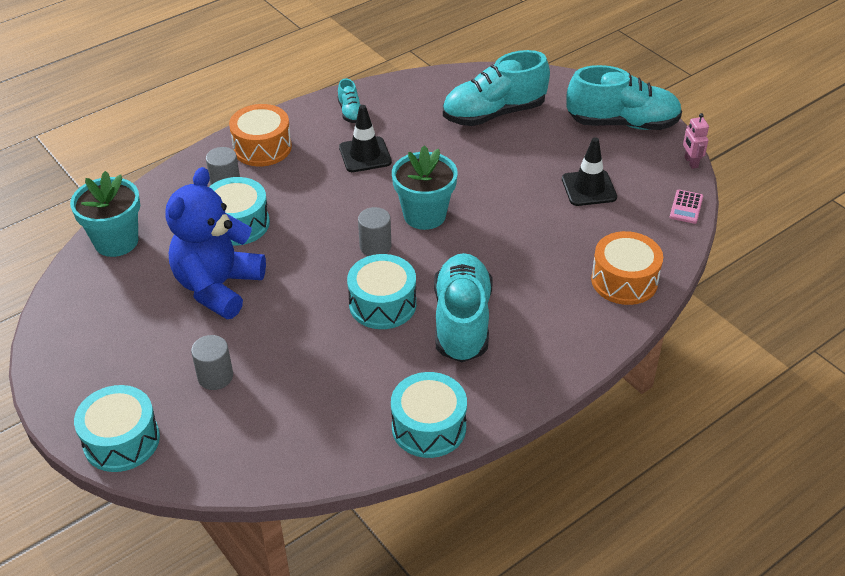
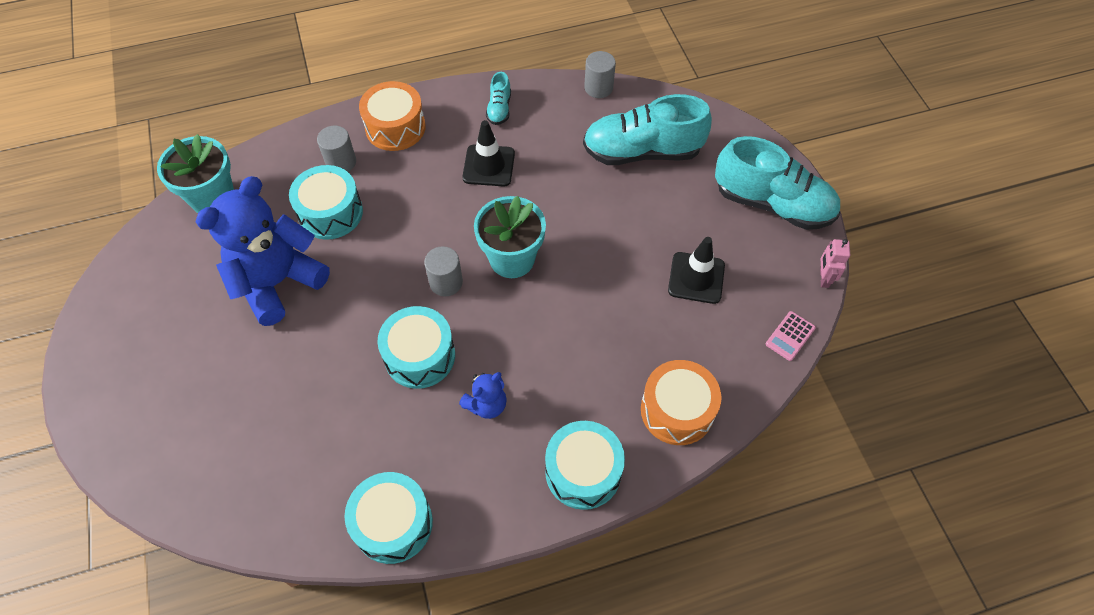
camera: 20 degrees right, 15 degrees up
turquoise drum [74,385,160,472] -> turquoise drum moved to [545,421,625,510]
grey cylinder [191,335,233,390] -> grey cylinder moved to [584,51,616,98]
turquoise shoe [434,253,492,362] -> blue teddy bear [459,372,507,419]

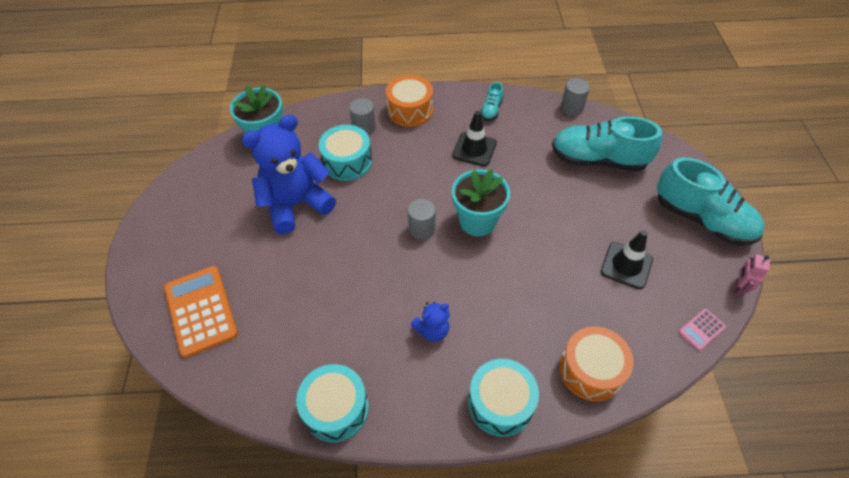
camera: 15 degrees right, 5 degrees down
turquoise drum [378,306,455,389] -> none
none -> orange calculator [164,266,238,358]

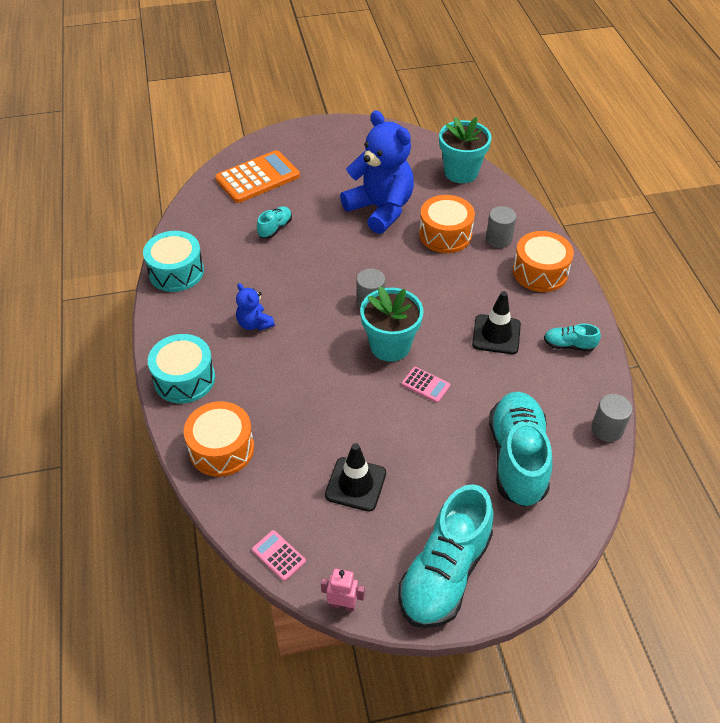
camera: 80 degrees right, 5 degrees down
turquoise drum [319,125,372,181] -> orange drum [419,195,475,253]
none -> turquoise shoe [257,206,292,239]
none -> pink calculator [402,367,450,403]

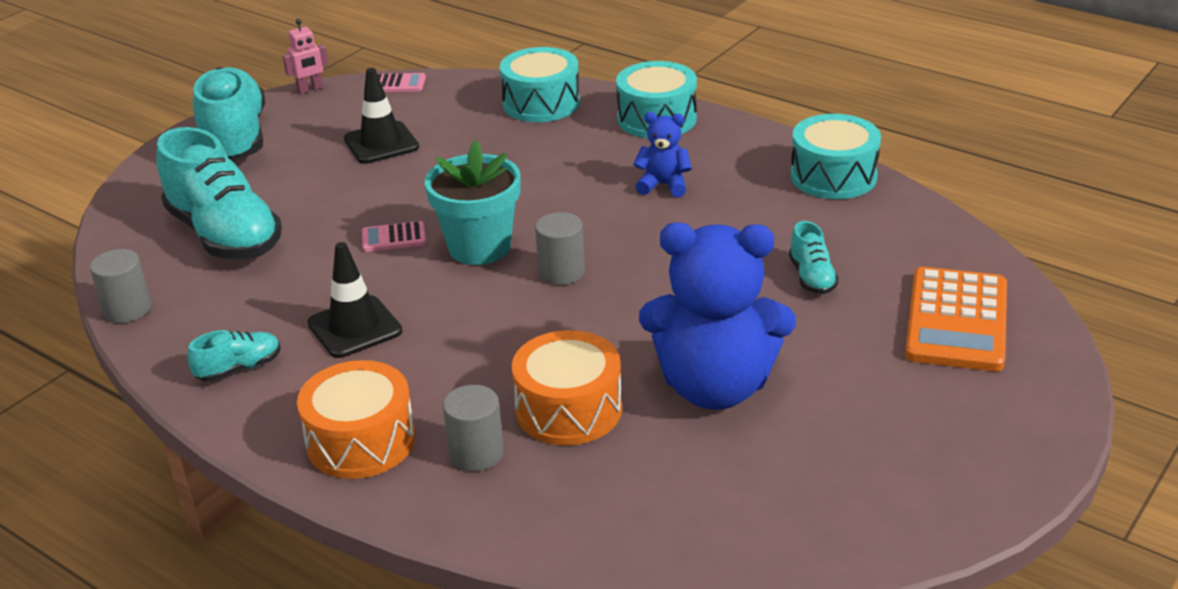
camera: 140 degrees right, 15 degrees down
orange drum [184,401,254,477] -> turquoise drum [500,47,580,122]
turquoise flower pot [439,117,492,183] -> none

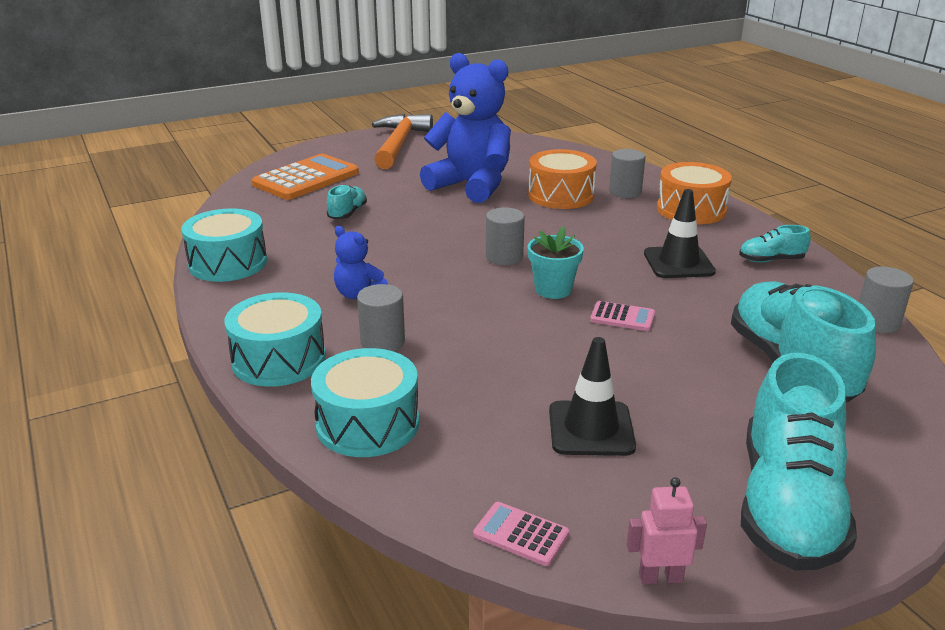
camera: 155 degrees left, 5 degrees down
turquoise flower pot [425,140,520,265] -> turquoise flower pot [528,226,584,299], size x0.66
none -> grey cylinder [357,284,405,351]
none -> orange hammer [372,114,433,169]

